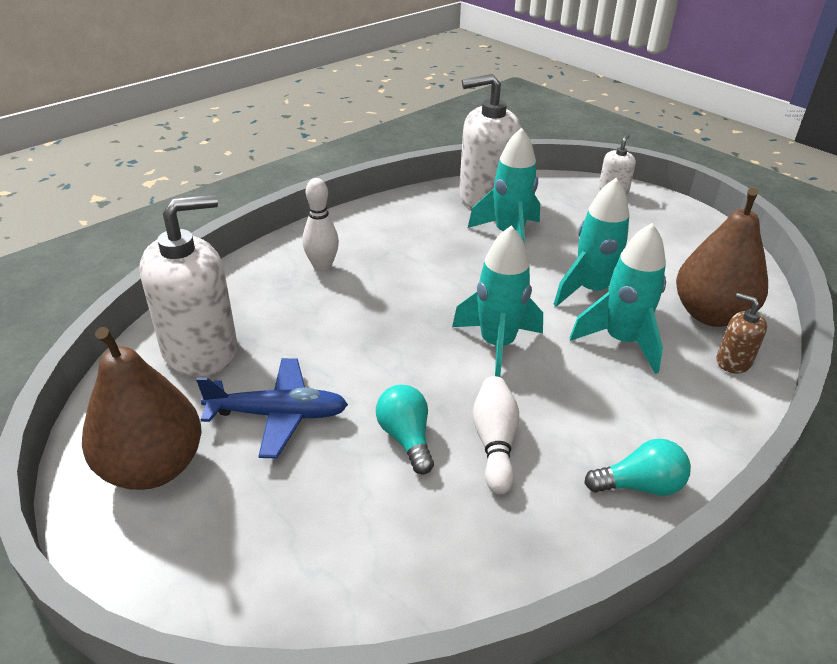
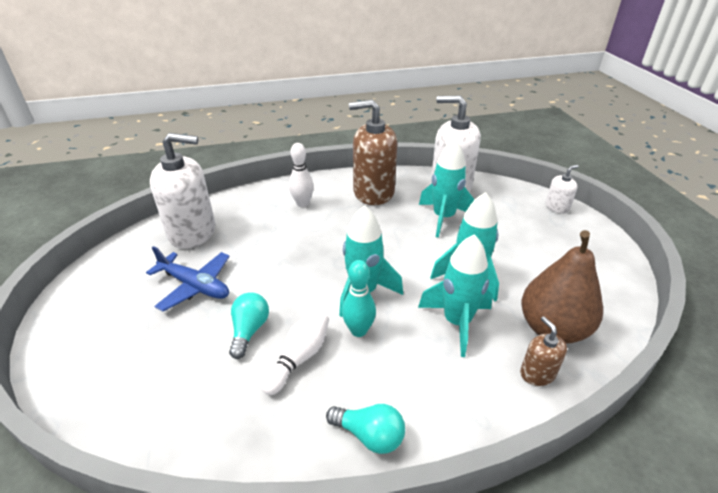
camera: 30 degrees right, 0 degrees up
brown pear [82,327,202,490] -> none
none -> turquoise bowling pin [342,260,376,337]
none -> brown soap dispenser [349,99,397,205]

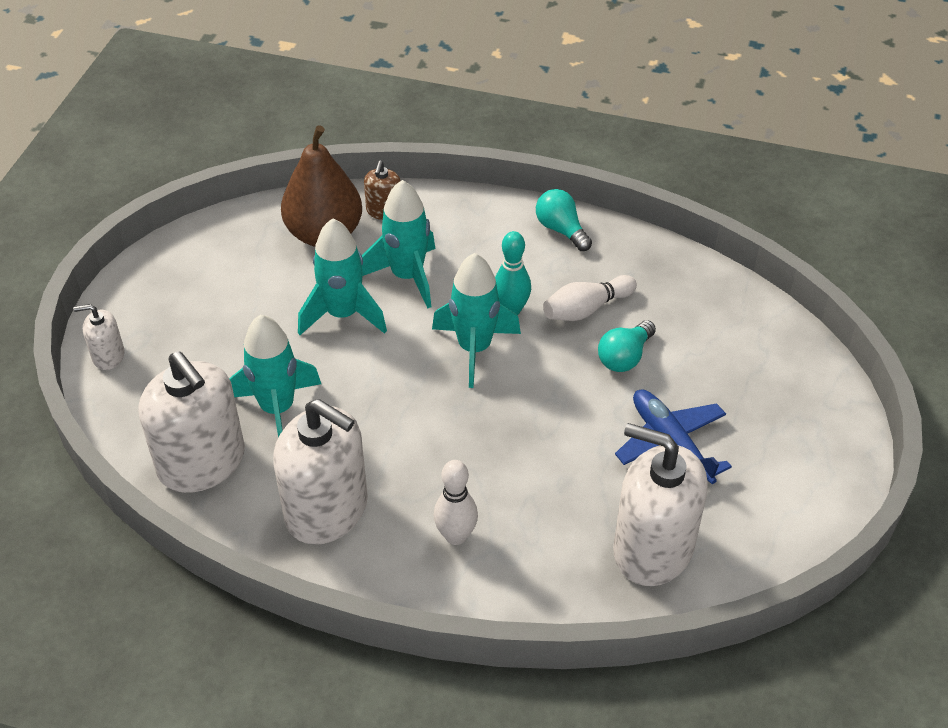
camera: 150 degrees left, 10 degrees up
brown soap dispenser [349,99,397,205] -> white soap dispenser [273,399,368,545]

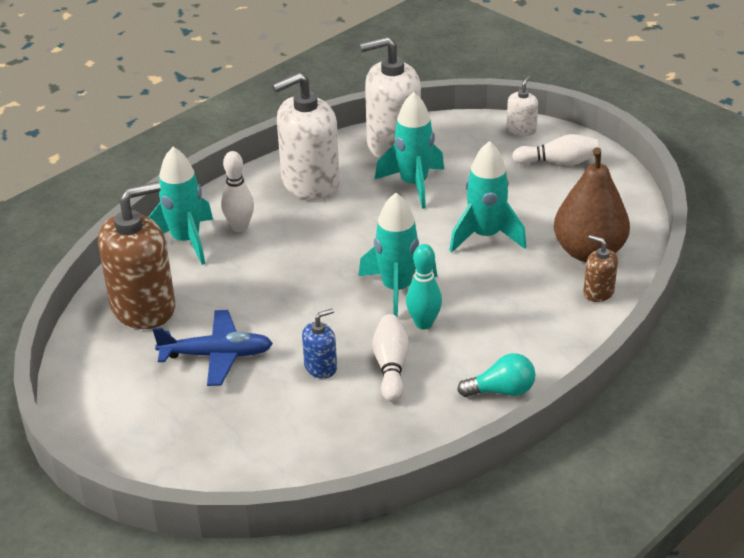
camera: 120 degrees right, 10 degrees down
turquoise rocket [362,180,435,308] -> turquoise rocket moved to [149,147,213,265]
turquoise light bulb [598,320,656,372] -> blue soap dispenser [302,309,337,379]
white soap dispenser [613,423,708,586] -> brown soap dispenser [98,182,175,329]
none -> white bowling pin [512,134,598,165]

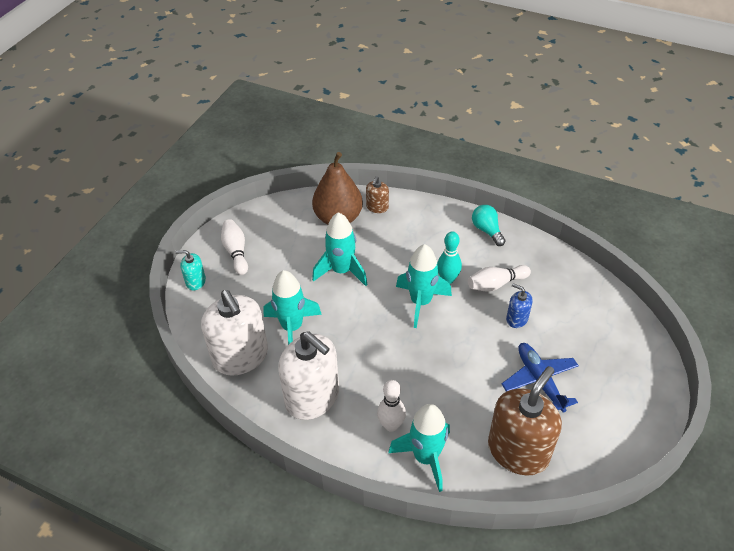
camera: 110 degrees left, 10 degrees up
brown soap dispenser [98,182,175,329] -> brown soap dispenser turned 90 degrees clockwise [488,366,562,475]
white soap dispenser [507,76,538,136] -> turquoise soap dispenser [175,250,206,290]

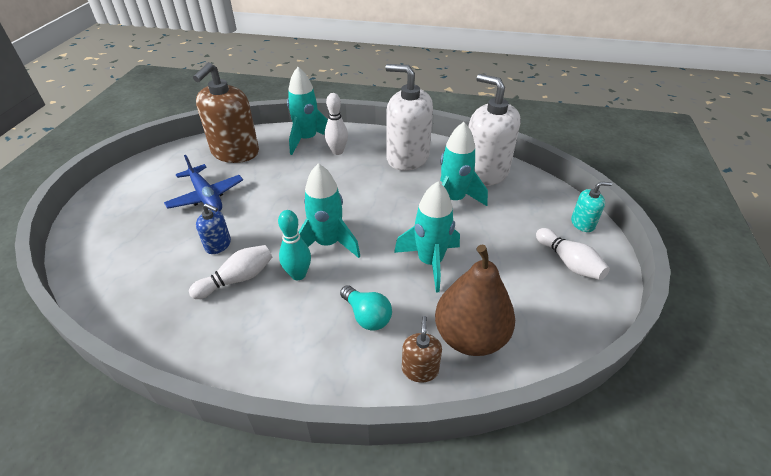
camera: 165 degrees right, 5 degrees down
turquoise light bulb [472,205,506,246] -> turquoise light bulb moved to [340,285,392,331]

